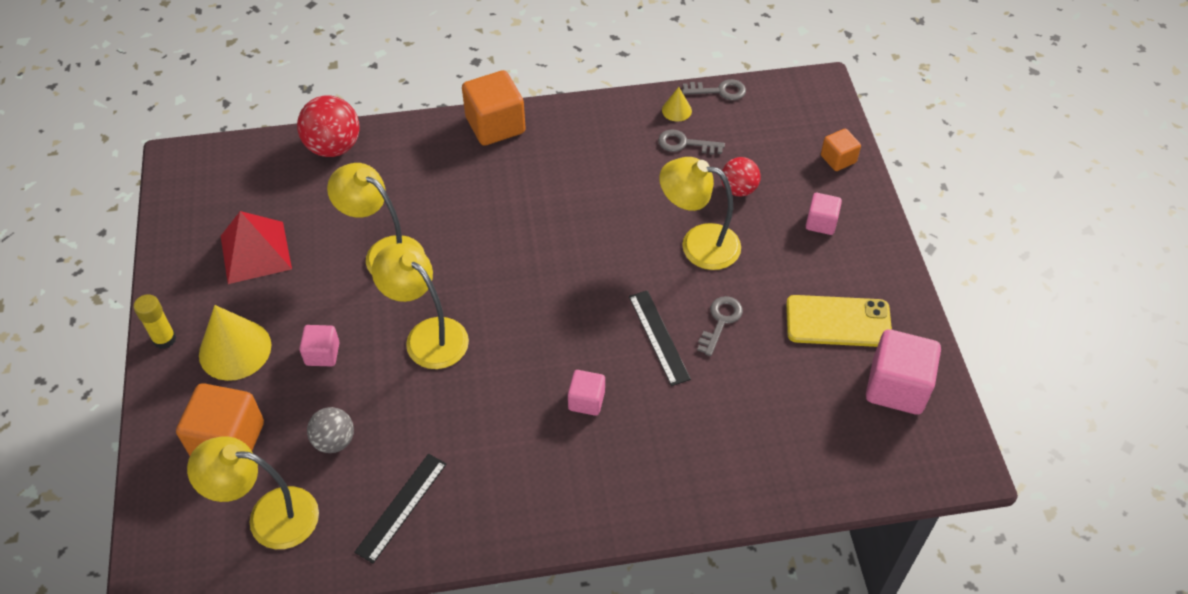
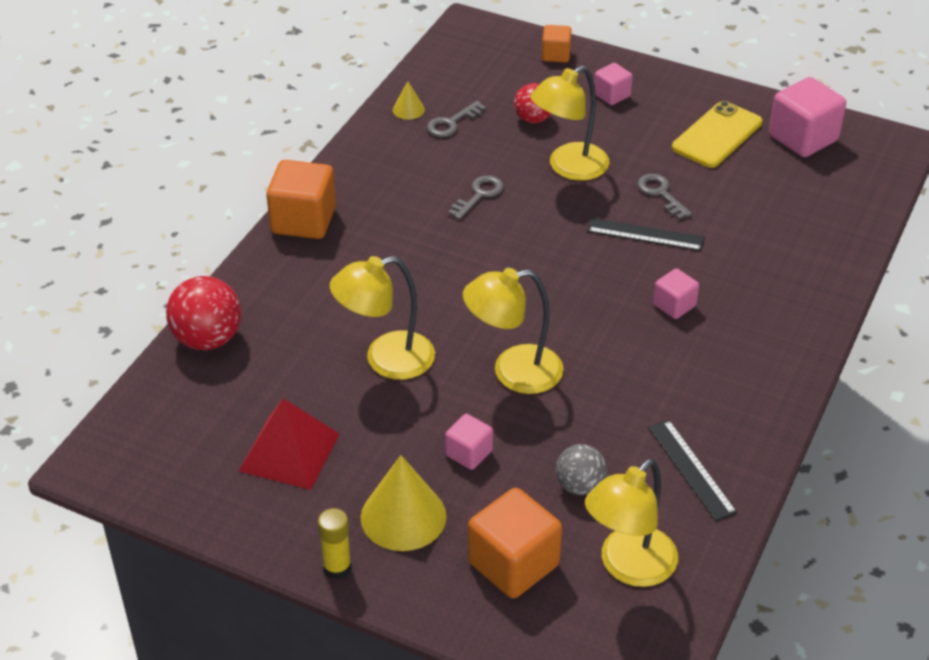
camera: 55 degrees left, 10 degrees down
grey key [682,79,746,100] -> grey key moved to [448,175,504,220]

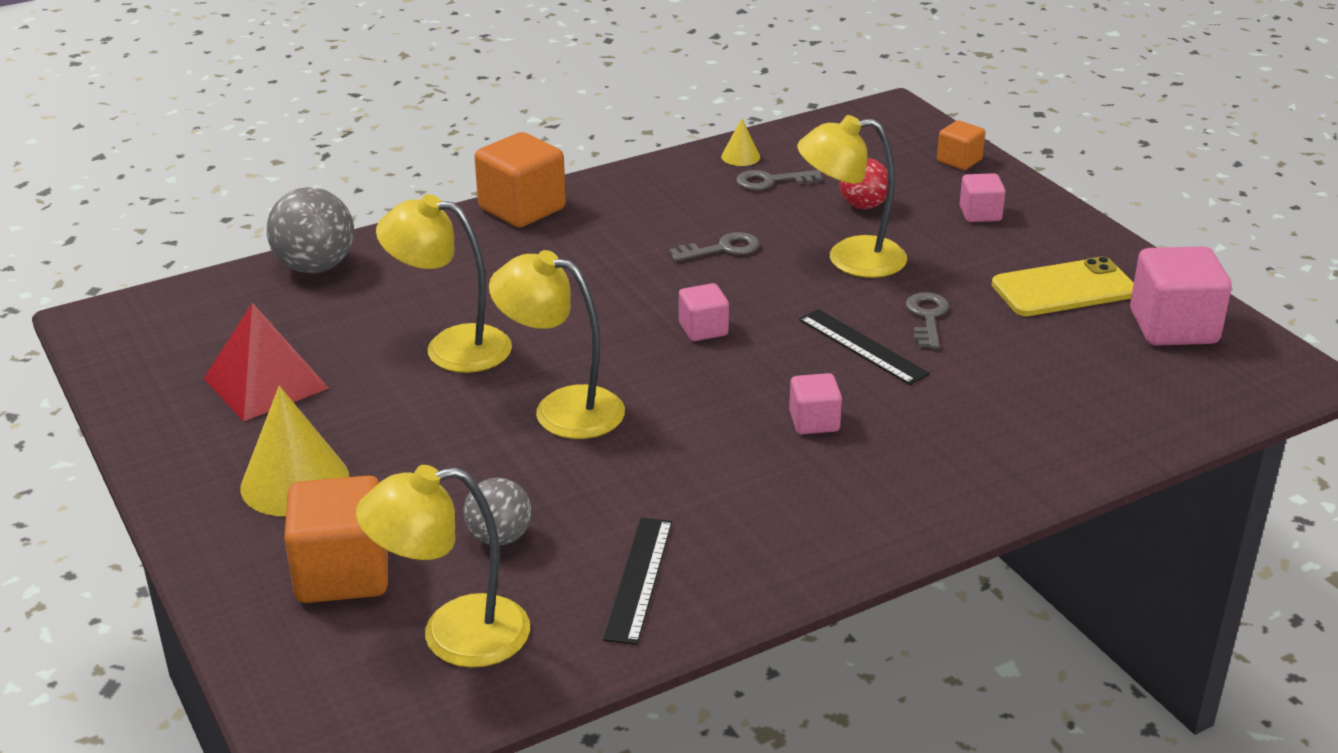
camera: 35 degrees right, 10 degrees down
red ball [166,276,241,350] -> grey ball [267,187,354,273]
yellow glue stick [318,508,352,579] -> none
pink cube [445,414,493,470] -> pink cube moved to [679,283,729,341]

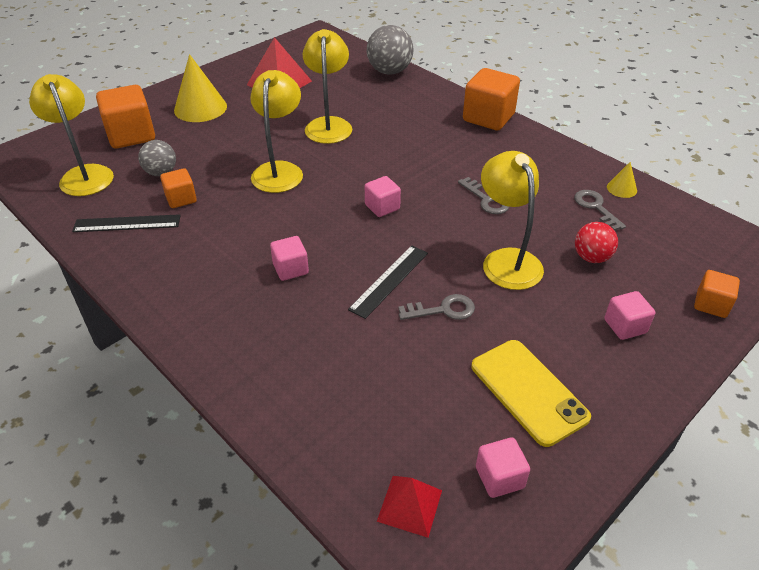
camera: 75 degrees right, 10 degrees up
pink cube [1130,246,1232,346] -> pink cube [476,438,530,498], size x0.55
none -> orange cube [160,168,197,208]
none -> red pyramid [377,476,442,538]

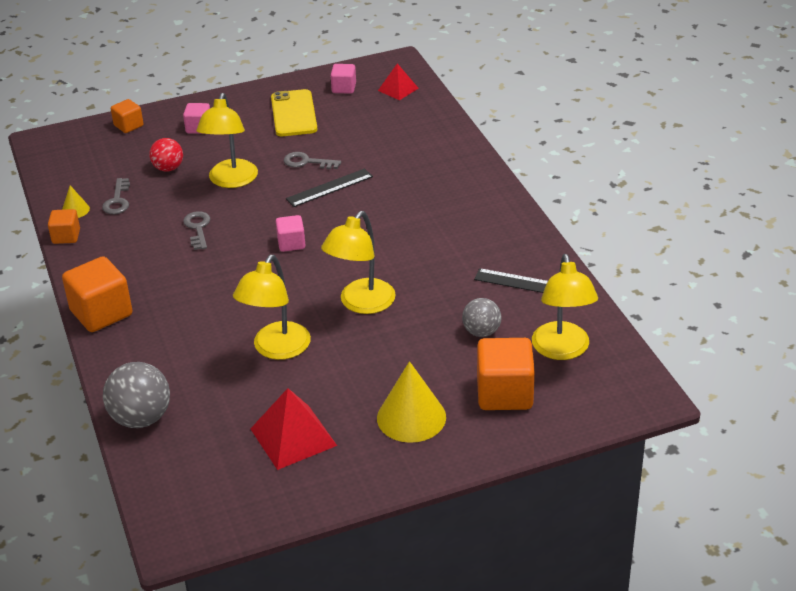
camera: 155 degrees left, 5 degrees down
orange cube [160,168,197,208] -> orange cube moved to [48,209,80,244]
pink cube [270,236,309,281] -> none

